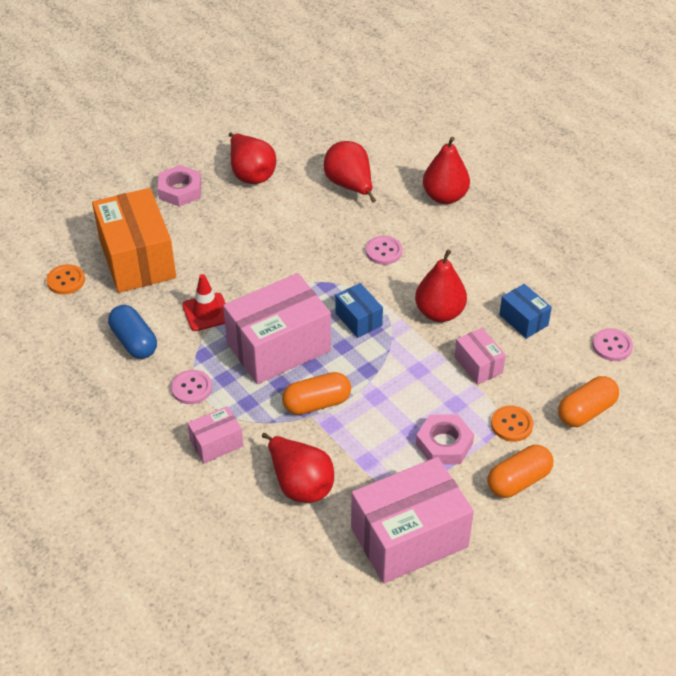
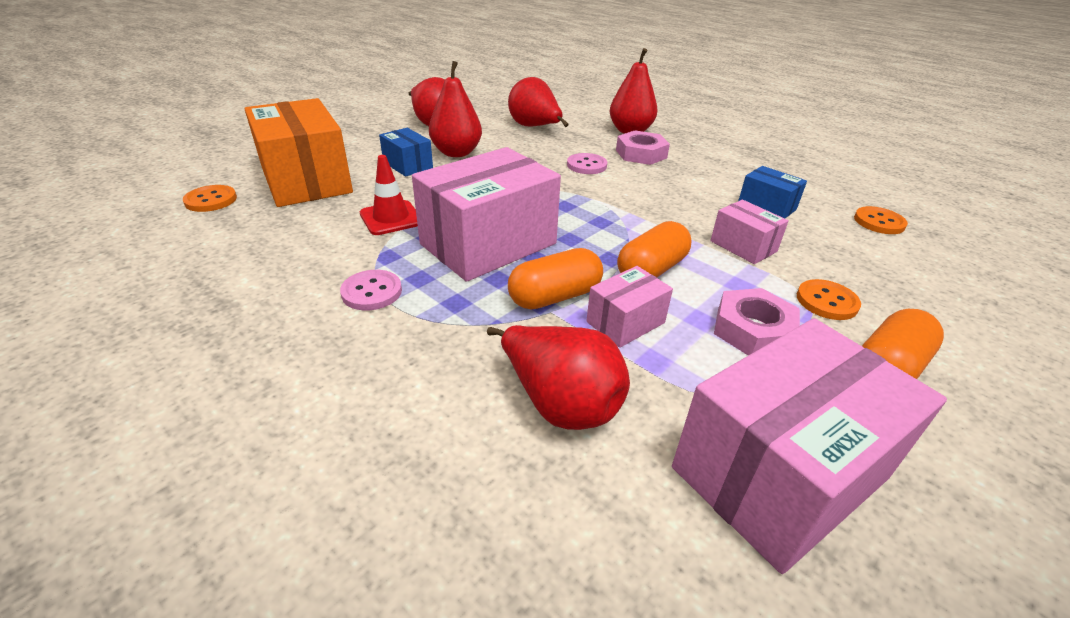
camera: 10 degrees left, 10 degrees down
blue capsule [108,305,157,359] -> none
pink nut [158,165,201,207] -> pink nut moved to [616,130,670,165]
pink box [187,406,243,463] -> pink box moved to [586,266,673,348]
blue box [335,283,383,338] -> blue box moved to [379,128,433,177]
red pear [415,250,467,322] -> red pear moved to [429,61,482,157]
orange capsule [558,376,619,427] -> orange capsule moved to [617,221,692,277]
pink button [592,328,633,361] -> orange button [854,206,908,234]

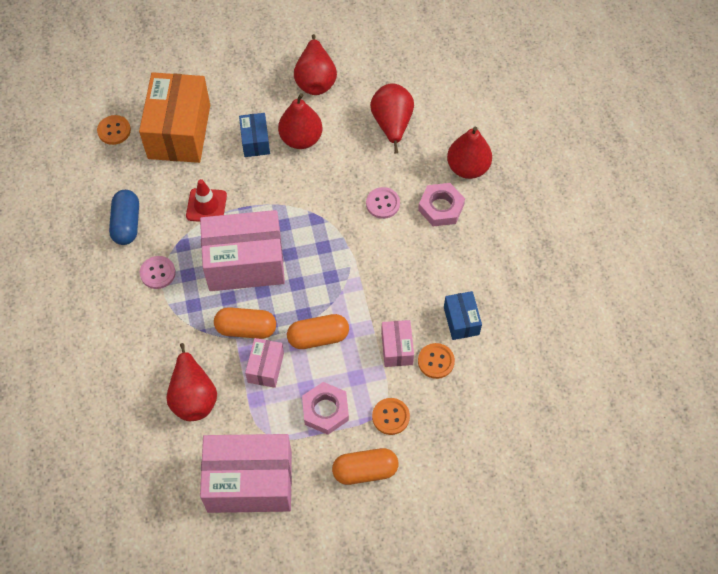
camera: 35 degrees right, 25 degrees up
pink box [586,266,673,348] -> pink box turned 75 degrees counterclockwise [245,338,284,388]
orange button [854,206,908,234] -> orange button moved to [418,343,455,379]
none -> blue capsule [109,190,139,245]

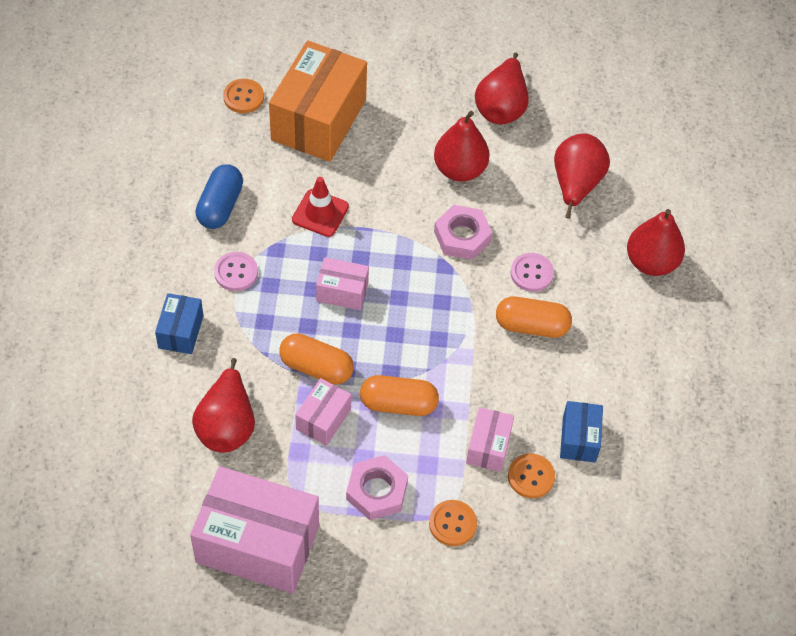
camera: 15 degrees right, 5 degrees down
pink box [200,210,285,291] -> pink box [316,257,369,310], size x0.49
blue box [239,113,270,157] -> blue box moved to [155,293,203,354]
orange capsule [332,448,398,485] -> orange capsule moved to [496,297,572,338]
pink nut [418,183,465,226] -> pink nut moved to [434,205,492,260]

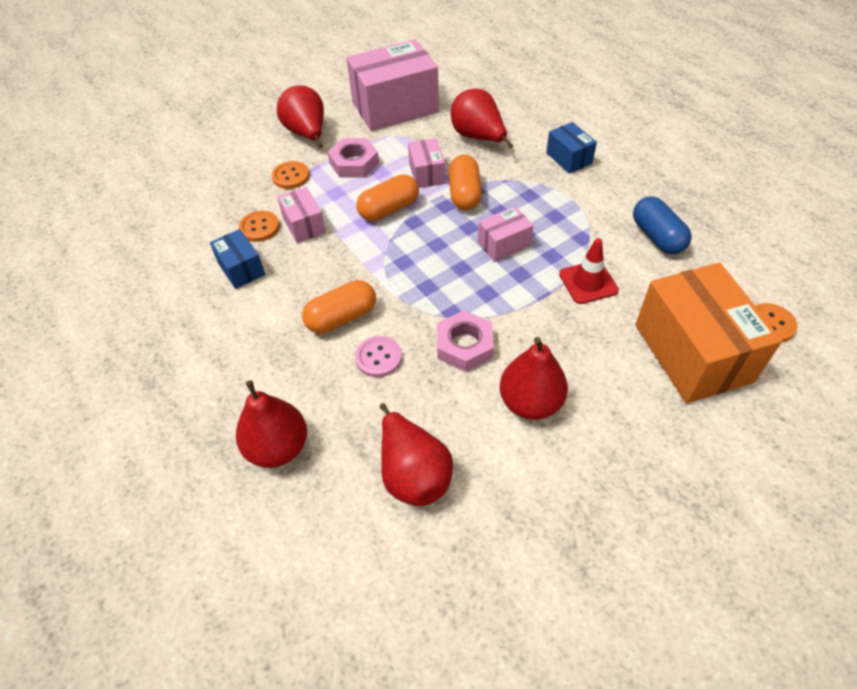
camera: 145 degrees right, 5 degrees down
pink button [214,252,258,291] -> none
orange capsule [279,333,354,385] -> orange capsule turned 75 degrees counterclockwise [449,155,482,210]
red pear [475,53,529,124] -> red pear moved to [277,86,324,148]

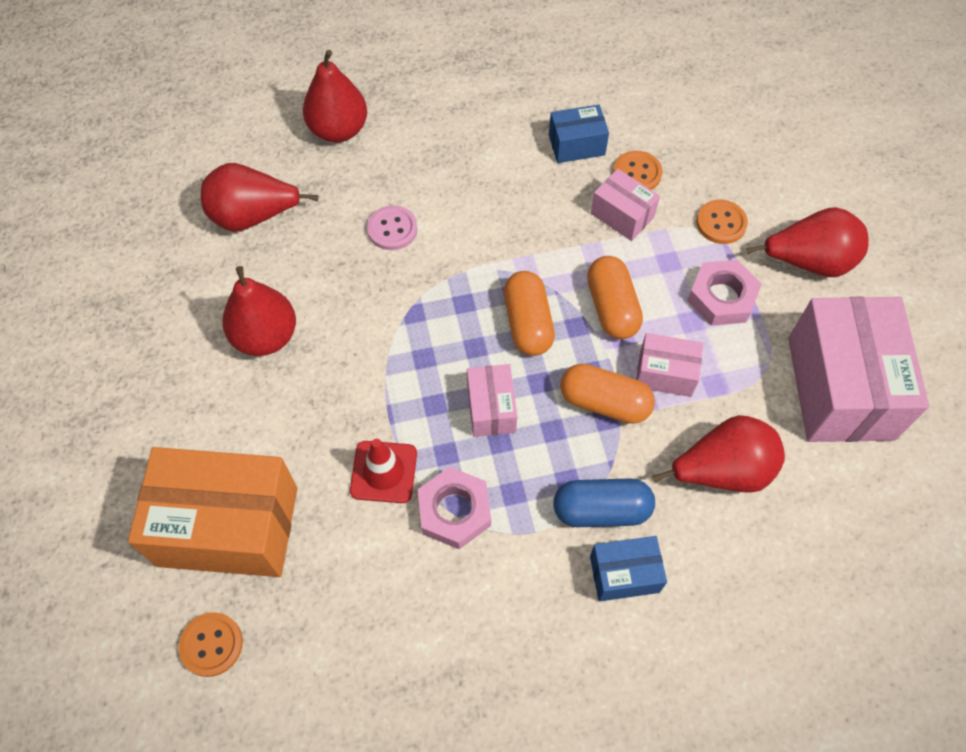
camera: 110 degrees right, 10 degrees up
pink box [277,187,326,243] -> pink box turned 45 degrees clockwise [591,169,660,241]
orange capsule [302,280,376,334] -> orange capsule moved to [504,271,555,356]
pink nut [437,310,494,372] -> pink nut moved to [417,467,491,549]
blue capsule [633,196,692,254] -> blue capsule moved to [553,478,655,527]

